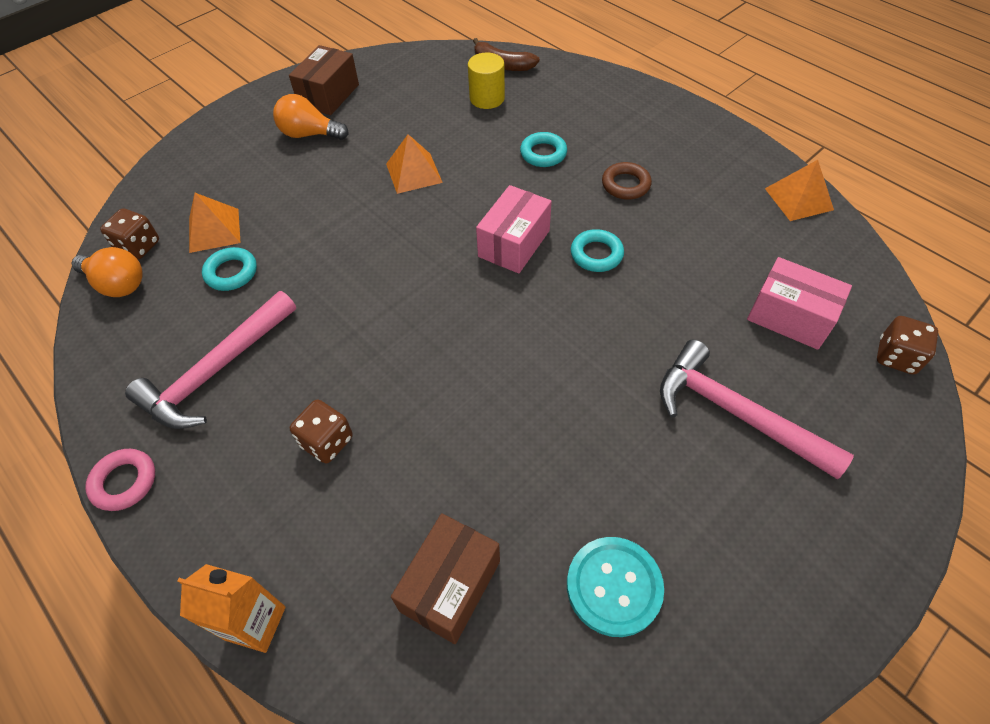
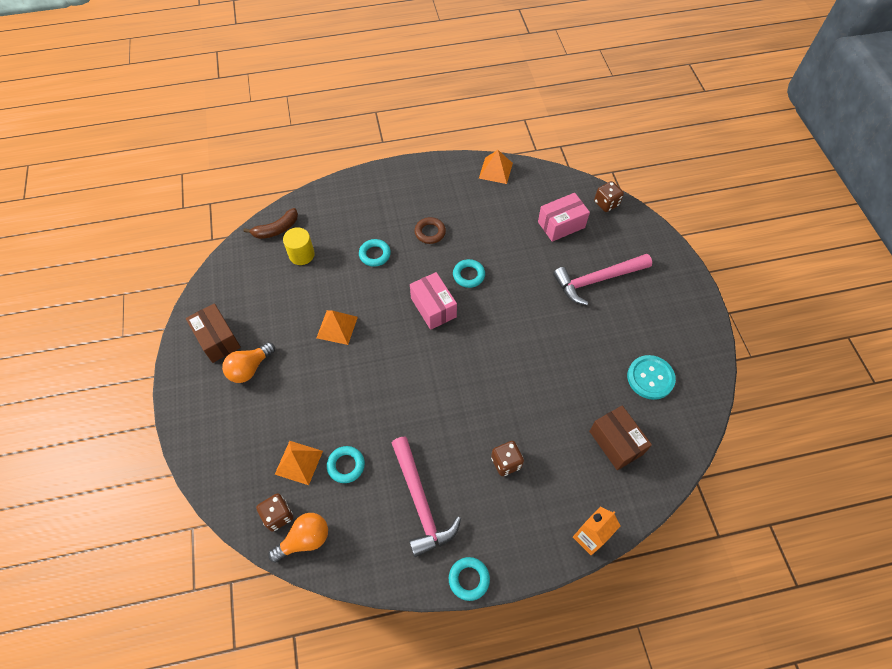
camera: 60 degrees left, 5 degrees up
pink ring [85,449,155,511] -> turquoise ring [449,557,490,601]

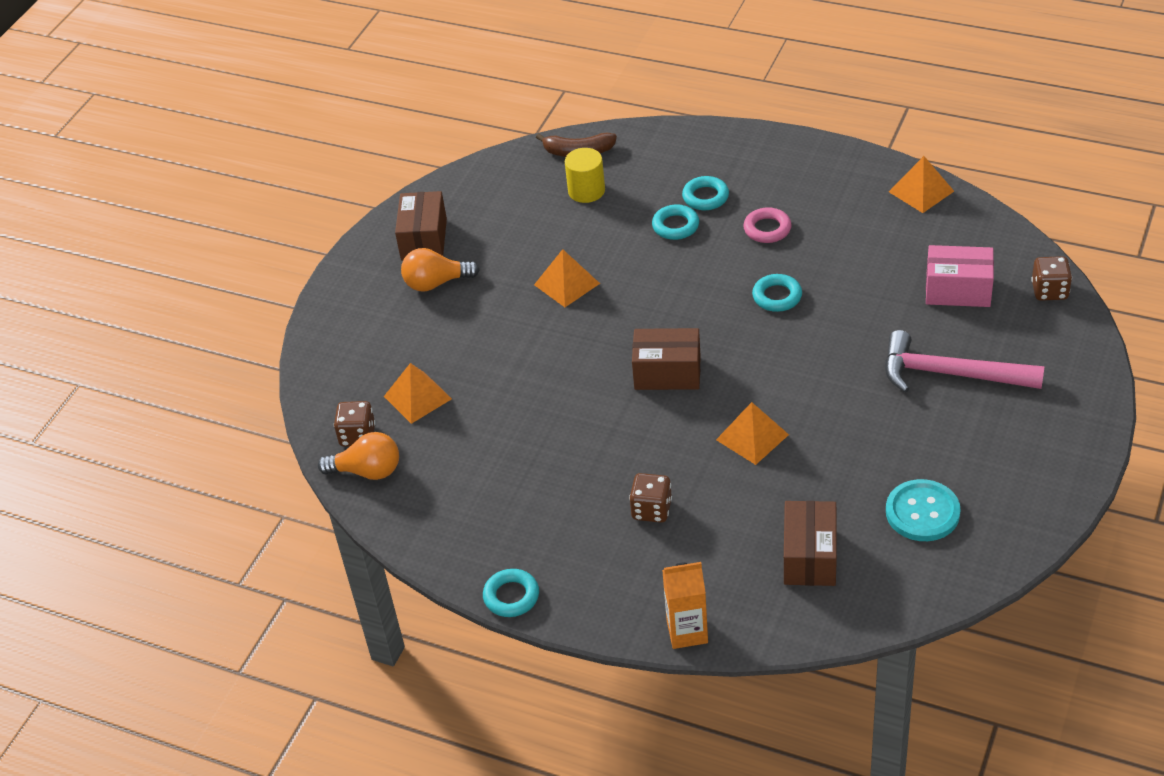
camera: 40 degrees right, 15 degrees down
turquoise ring [327,446,365,483] -> turquoise ring moved to [682,176,729,210]
pink hammer [392,437,461,557] -> none
pink box [410,272,457,330] -> none
brown ring [414,217,446,244] -> pink ring [743,207,791,243]
none -> brown box [632,328,701,390]
none -> orange pyramid [716,402,789,465]

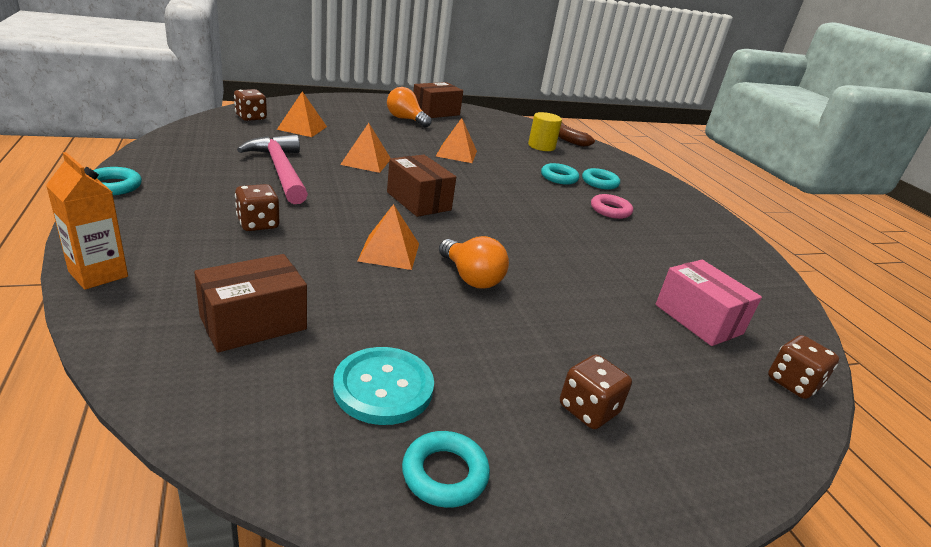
camera: 40 degrees right, 15 degrees down
orange light bulb [318,432,399,480] -> orange light bulb moved to [439,236,509,289]
turquoise ring [752,274,802,312] -> turquoise ring moved to [402,431,490,508]
pink hammer [885,330,1044,393] -> pink hammer moved to [237,135,308,204]
orange pyramid [889,156,954,213] -> orange pyramid moved to [340,123,390,173]
none -> brown dice [560,354,632,429]

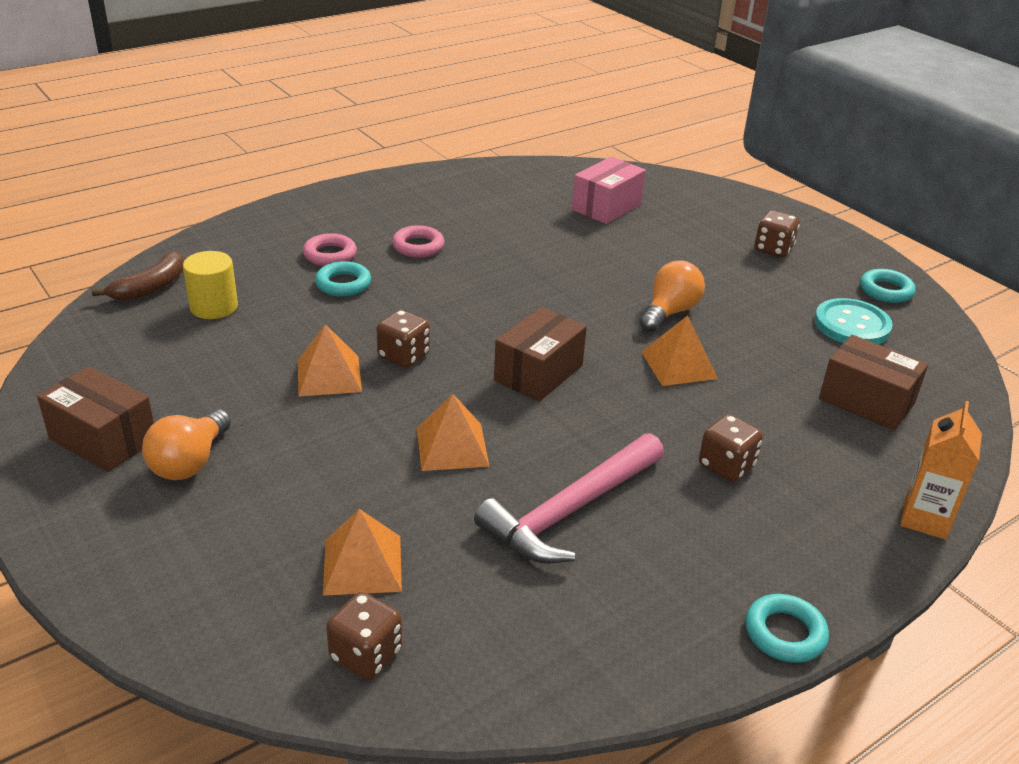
camera: 105 degrees left, 5 degrees up
turquoise ring [582,168,620,190] -> pink ring [303,233,357,266]
brown dice [768,335,839,399] -> brown dice moved to [377,310,430,368]

